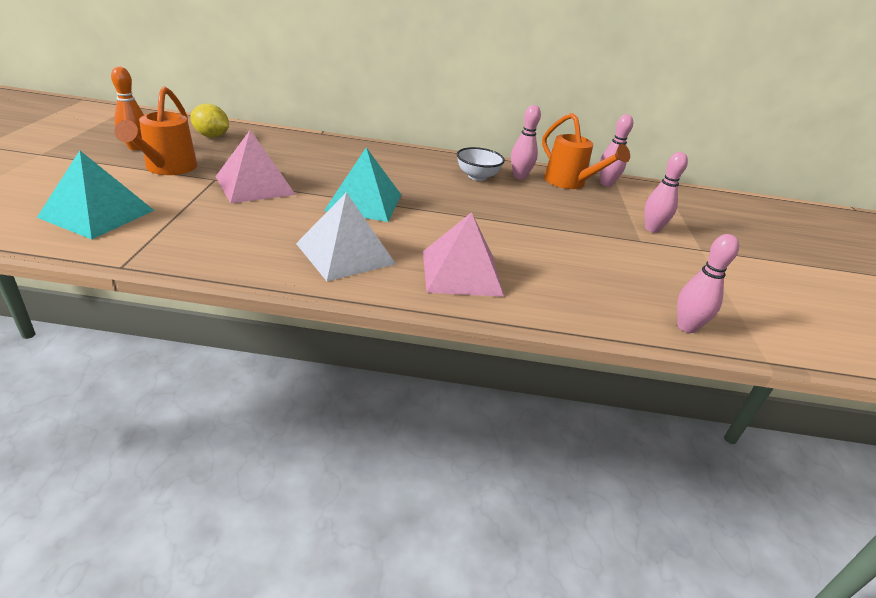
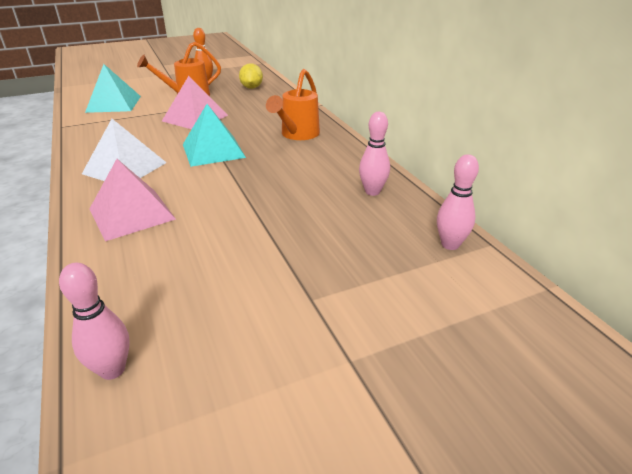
camera: 65 degrees right, 0 degrees up
white bowl [457,147,505,181] -> none
orange watering can [542,113,630,189] -> orange watering can moved to [266,69,320,140]
pink bowling pin [644,152,688,233] -> none

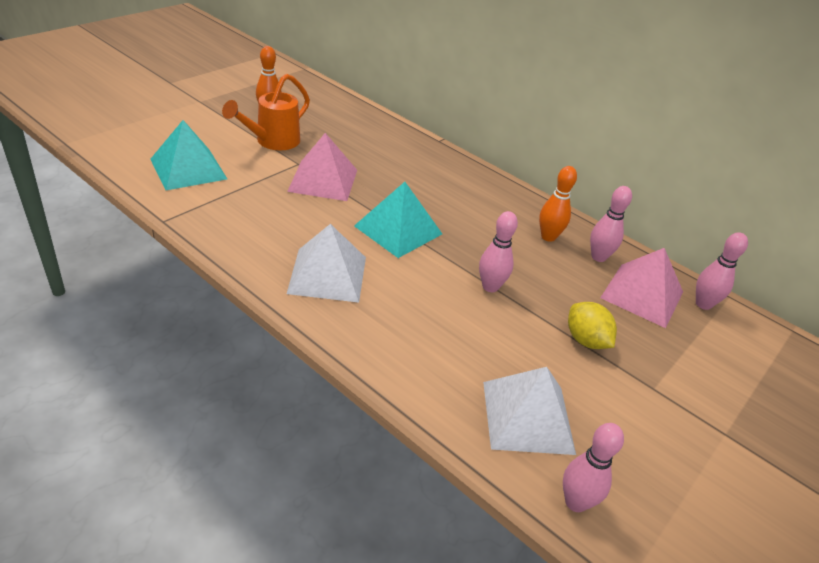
camera: 30 degrees left, 5 degrees up
pink pyramid [89,159,176,241] -> pink pyramid moved to [600,248,683,328]
yellow lemon [239,63,263,89] -> yellow lemon moved to [568,302,617,349]
orange watering can [266,69,320,140] -> none
none -> pink bowling pin [479,211,518,292]
none -> white pyramid [483,367,576,455]
none -> orange bowling pin [539,166,577,242]

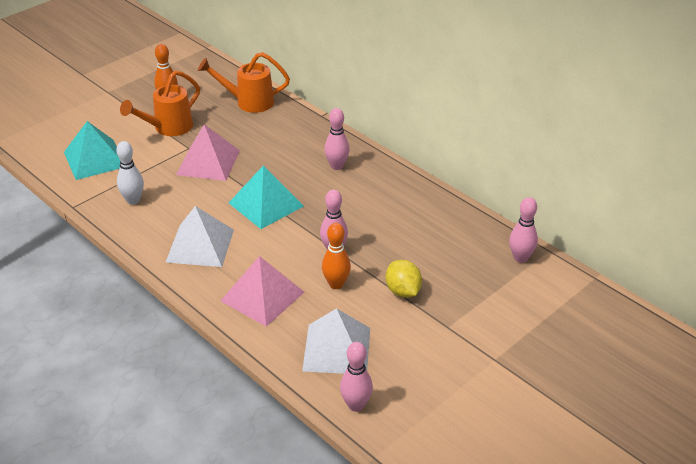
camera: 10 degrees right, 0 degrees up
orange bowling pin [539,166,577,242] -> orange bowling pin moved to [322,223,351,289]
pink bowling pin [590,186,632,262] -> pink bowling pin moved to [324,108,350,170]
pink pyramid [600,248,683,328] -> pink pyramid moved to [220,256,304,327]
none -> white bowling pin [116,141,144,205]
none -> orange watering can [198,52,290,113]

